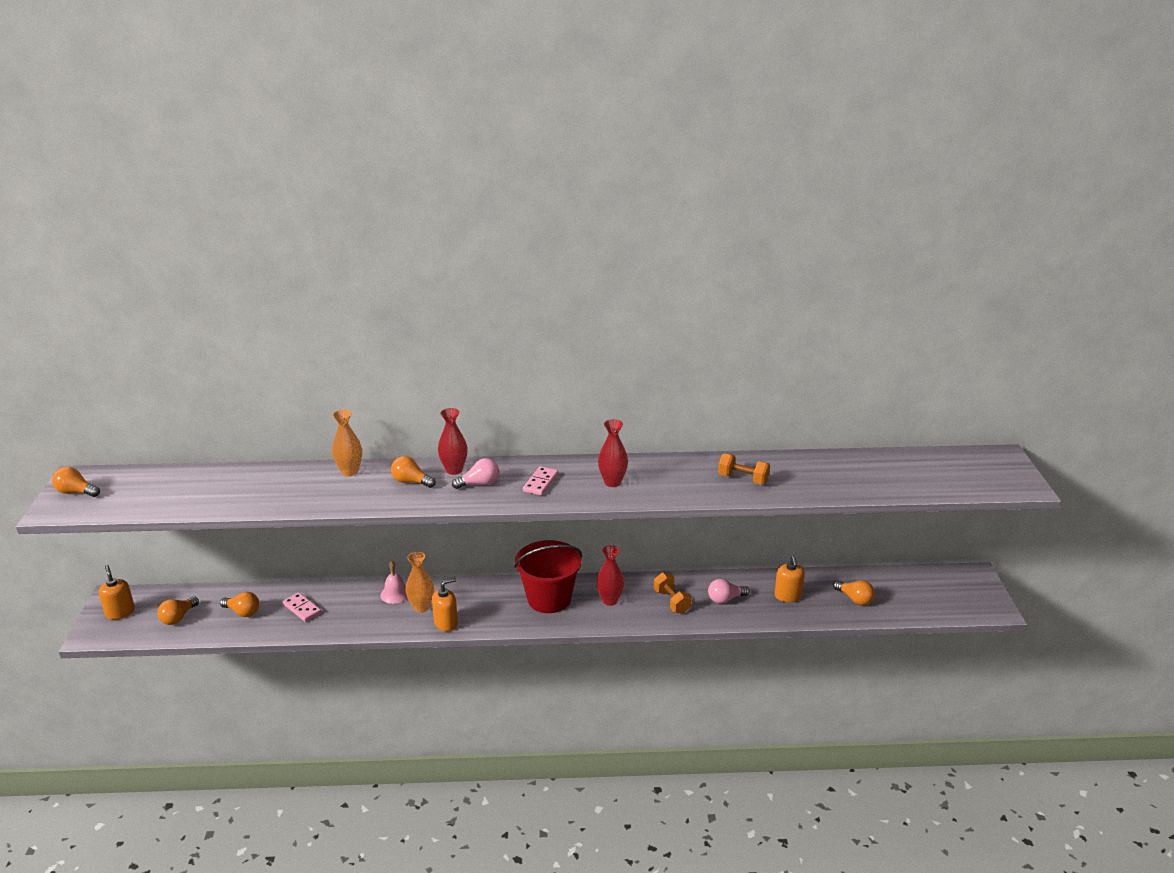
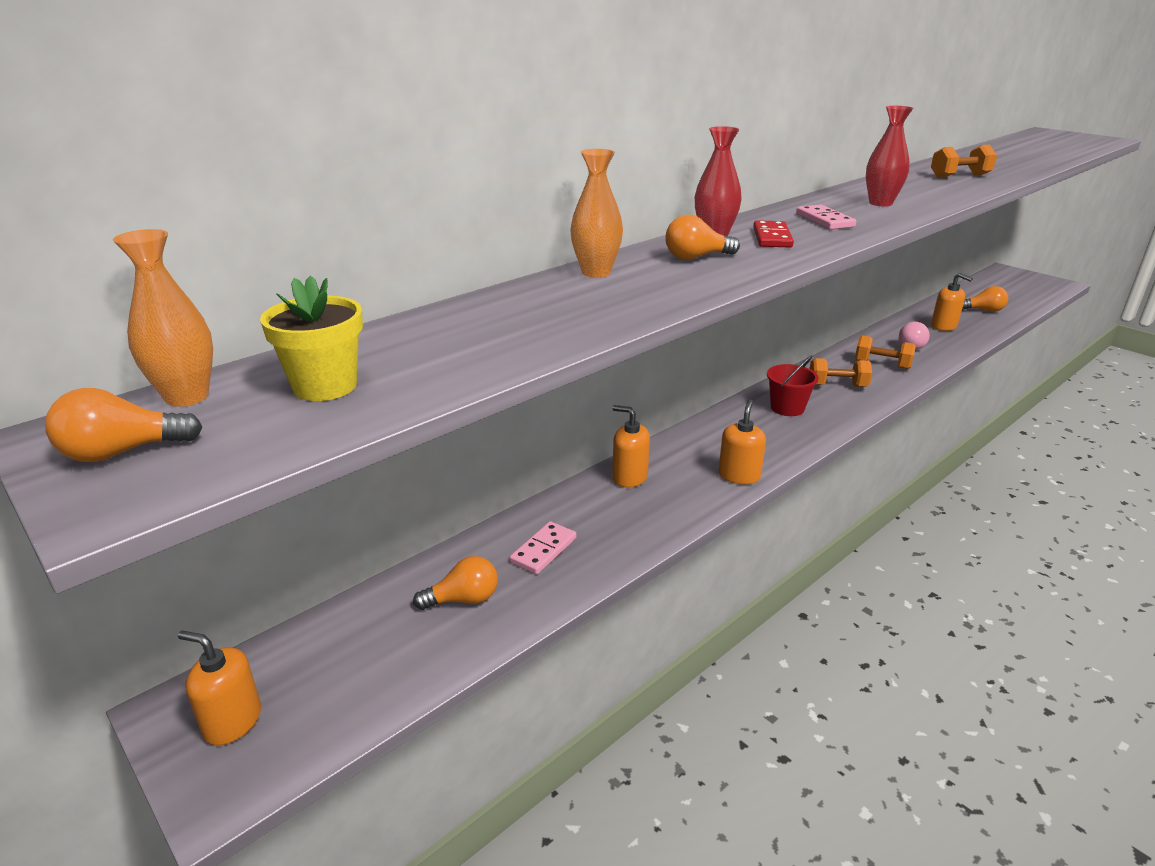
camera: 40 degrees left, 0 degrees up
orange light bulb [157,597,199,625] -> none
pink domino [283,592,321,622] -> pink domino turned 60 degrees counterclockwise [510,521,576,574]
pink bell [380,561,408,604] -> orange soap dispenser [612,405,650,488]
orange vase [406,552,434,613] -> orange vase moved to [113,229,213,407]
pink light bulb [452,458,499,489] -> red domino [753,220,794,248]
red bucket [514,540,582,613] -> red bucket [767,355,819,416], size x0.57
red vase [596,545,624,606] -> orange dumbbell [810,358,872,387]
none -> yellow flower pot [260,275,363,401]

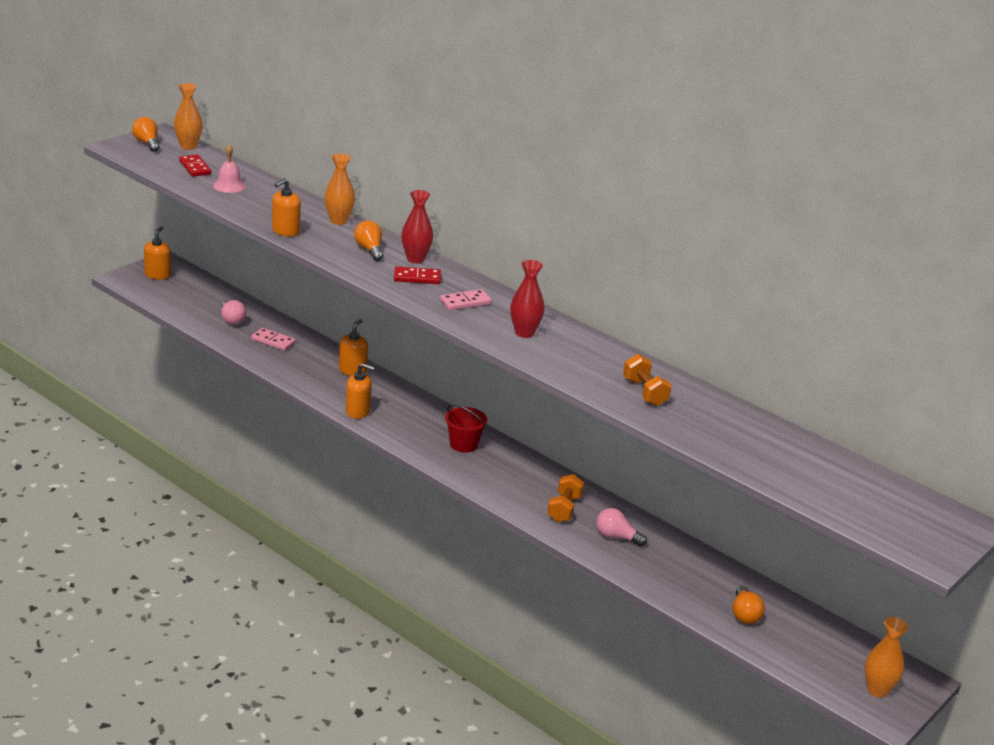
camera: 80 degrees right, 0 degrees up
yellow flower pot [260,275,363,401] -> red domino [179,154,211,177]
orange light bulb [413,556,498,610] -> pink light bulb [221,300,247,325]
orange dumbbell [810,358,872,387] -> none
orange soap dispenser [931,273,973,331] -> orange soap dispenser moved to [272,178,301,236]
none -> pink bell [213,144,246,193]
none -> orange vase [865,617,908,698]

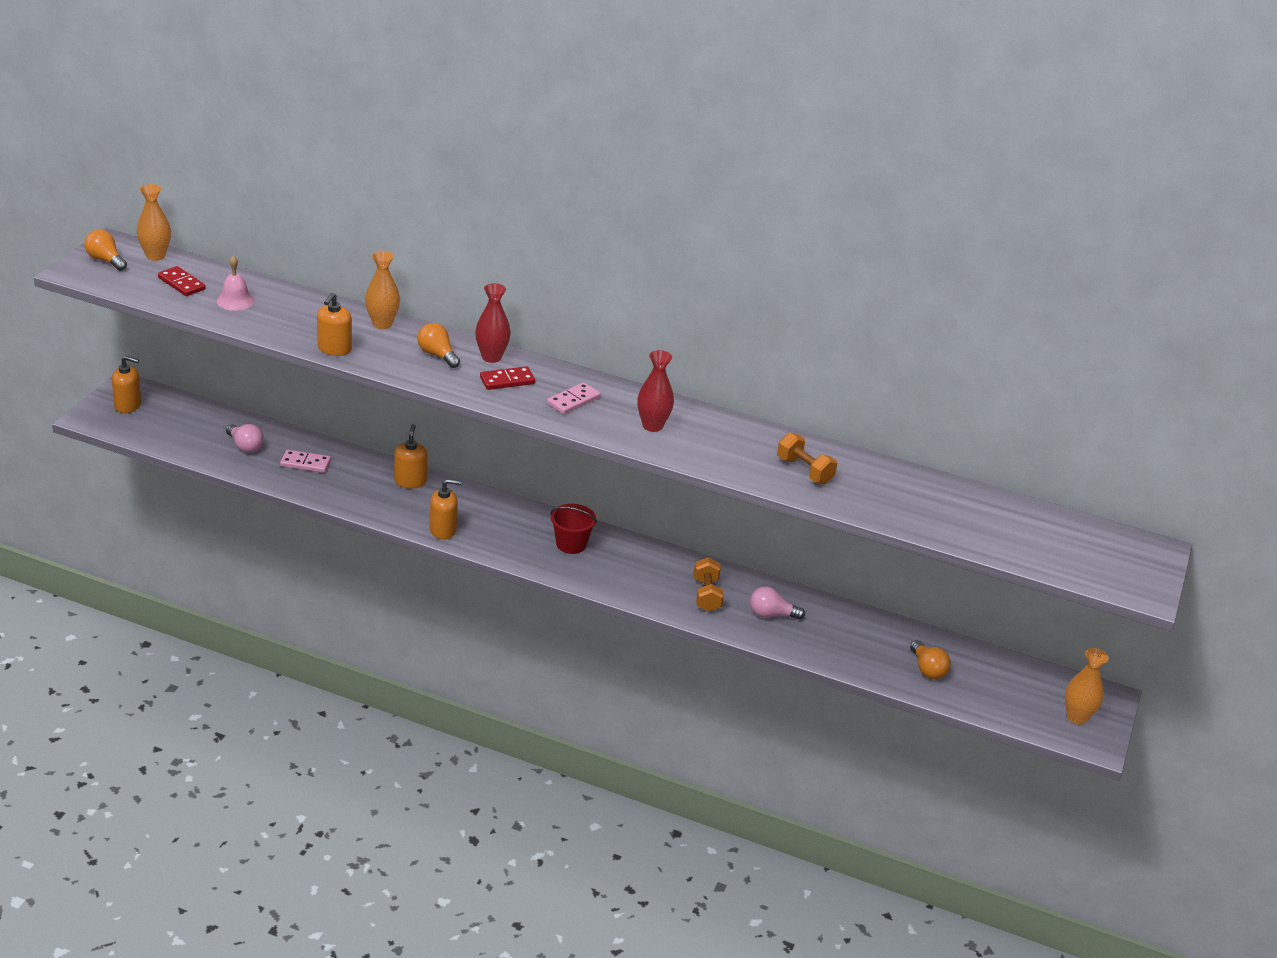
camera: 20 degrees left, 5 degrees up
orange soap dispenser [144,226,171,280] -> orange soap dispenser turned 105 degrees clockwise [112,356,141,413]

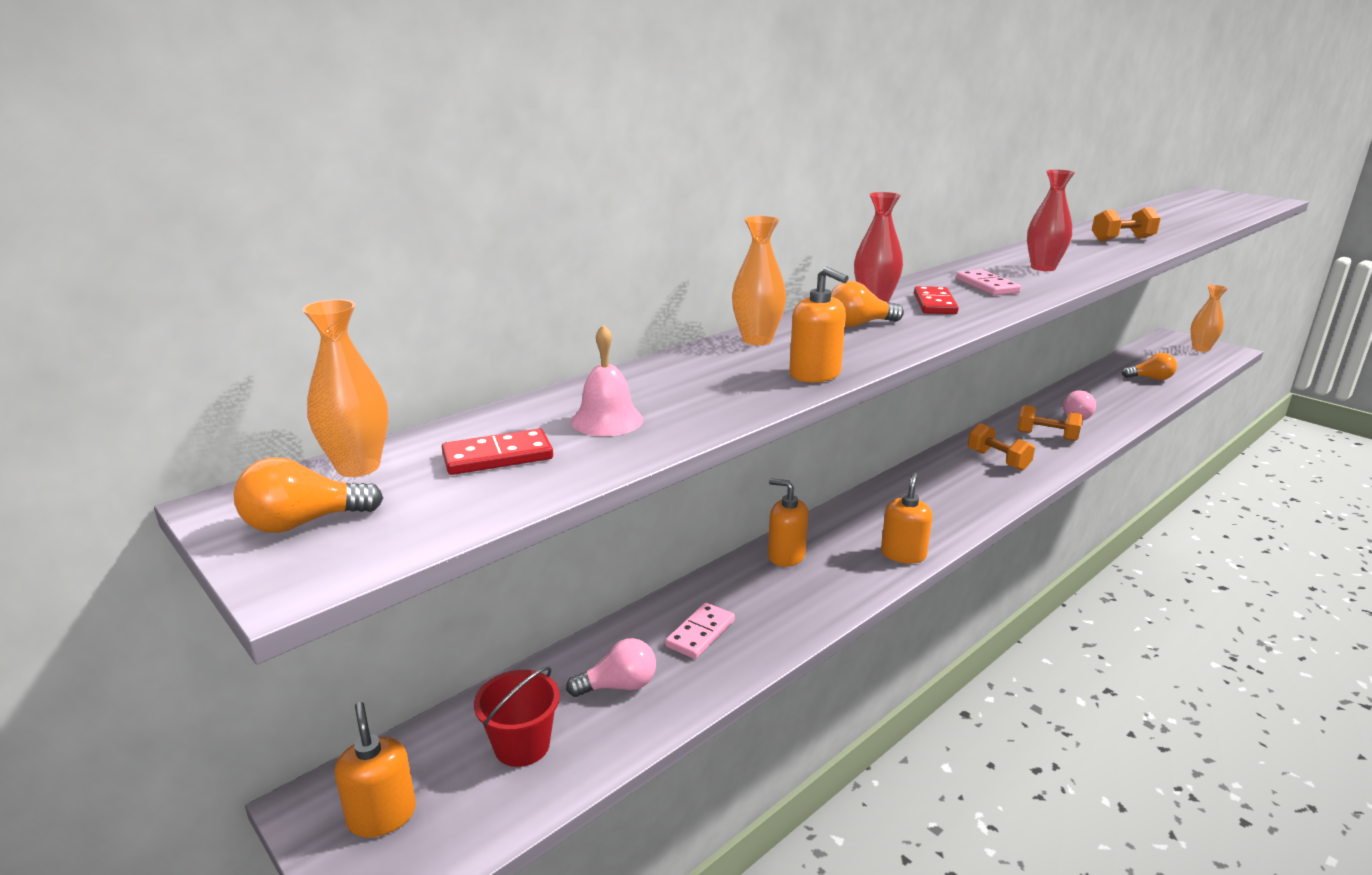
camera: 60 degrees left, 10 degrees down
orange soap dispenser [112,356,141,413] -> orange soap dispenser turned 60 degrees counterclockwise [335,702,416,837]
red bucket [550,504,597,554] -> red bucket moved to [474,666,560,767]
none -> orange dumbbell [968,423,1035,471]

